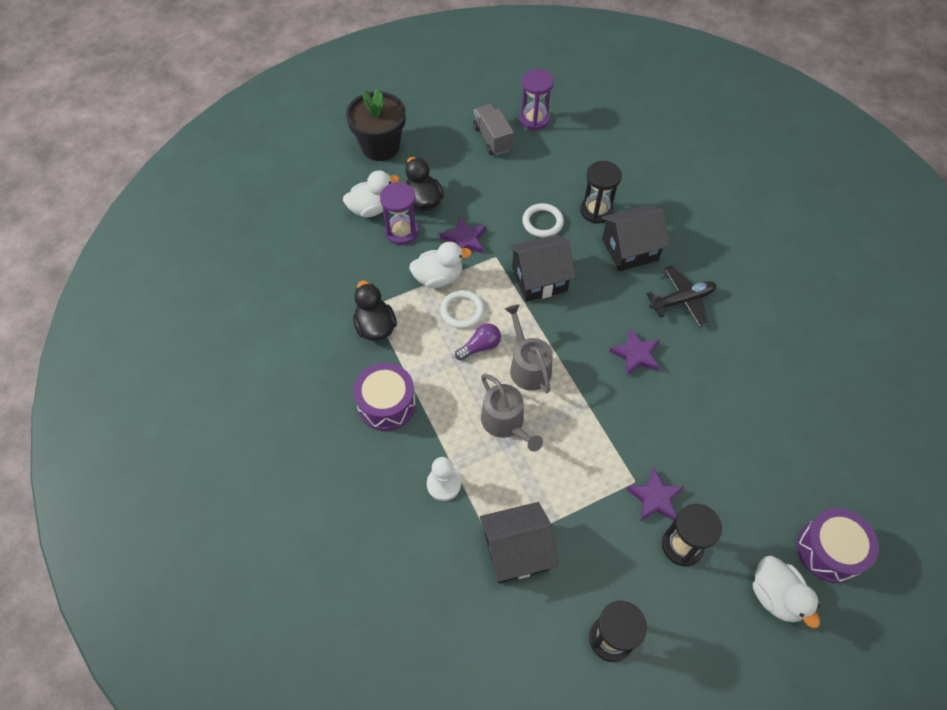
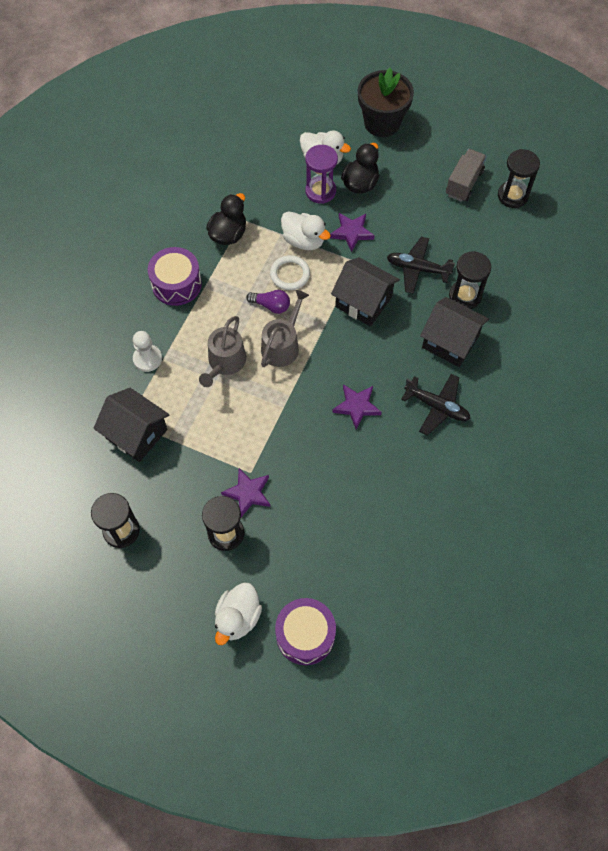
camera: 50 degrees right, 5 degrees up
purple hourglass [519,69,554,131] -> black hourglass [498,149,540,208]
white ring [522,203,564,237] -> black plane [387,237,455,294]

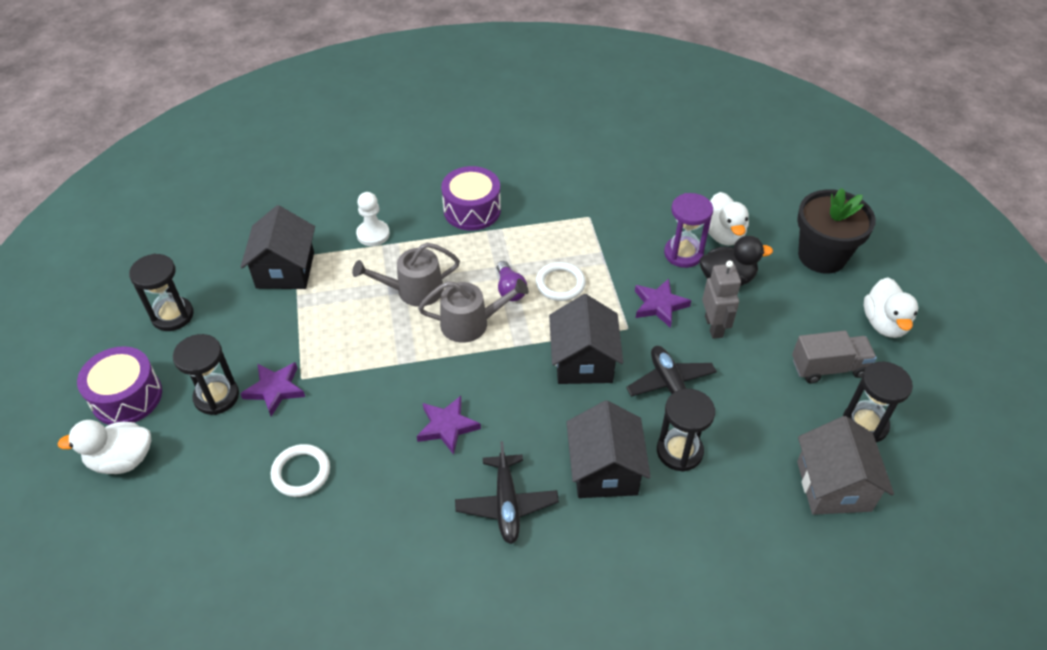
camera: 55 degrees right, 15 degrees down
black duck [206,193,246,245] -> none
purple drum [275,598,336,665] -> purple drum moved to [77,346,162,425]
white duck [281,211,331,250] -> white duck moved to [864,277,918,338]
none -> white ring [271,444,330,497]
none -> grey robot [702,261,741,339]
none -> grey house [797,416,894,515]

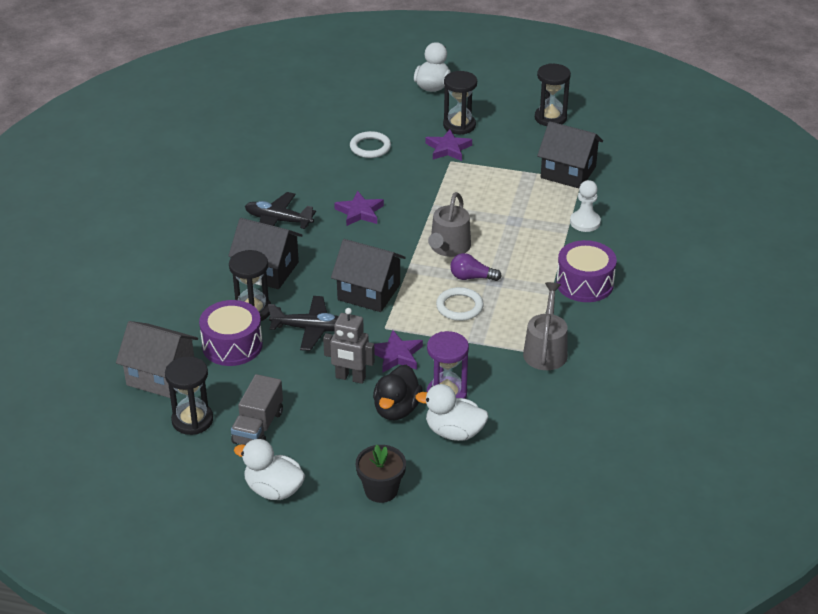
camera: 115 degrees right, 10 degrees down
purple drum [77,346,162,425] -> purple drum moved to [199,300,263,366]
grey watering can [352,243,460,307] -> grey watering can moved to [523,282,568,370]
black flower pot [797,188,876,274] -> black flower pot [356,445,406,503], size x0.63

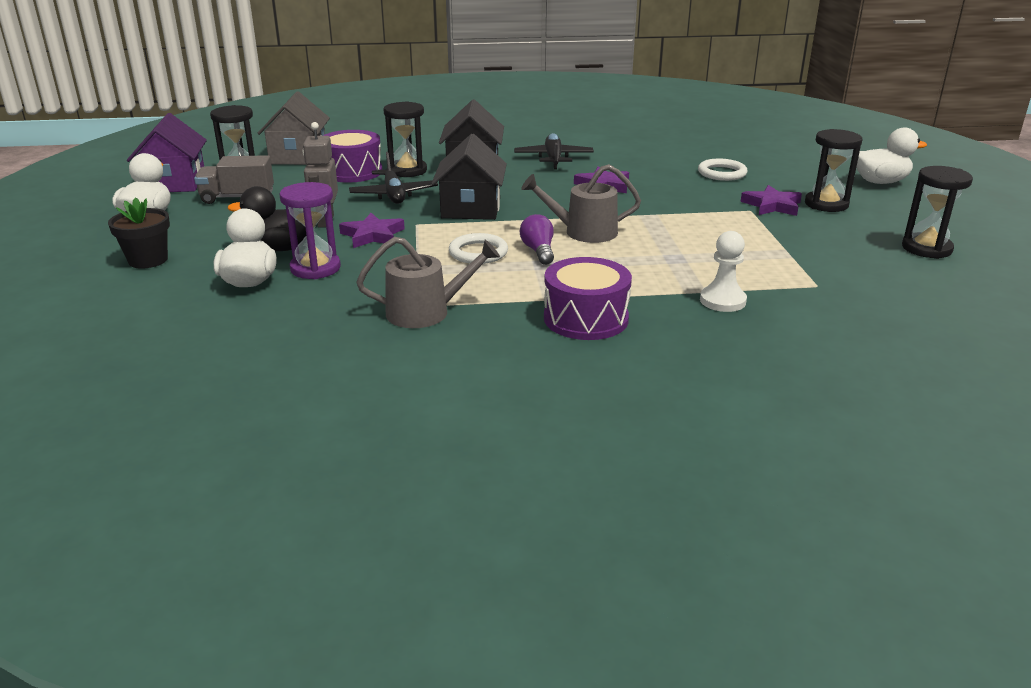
camera: 70 degrees right, 10 degrees down
black house [537,121,603,188] -> none
none -> purple house [127,113,207,192]

